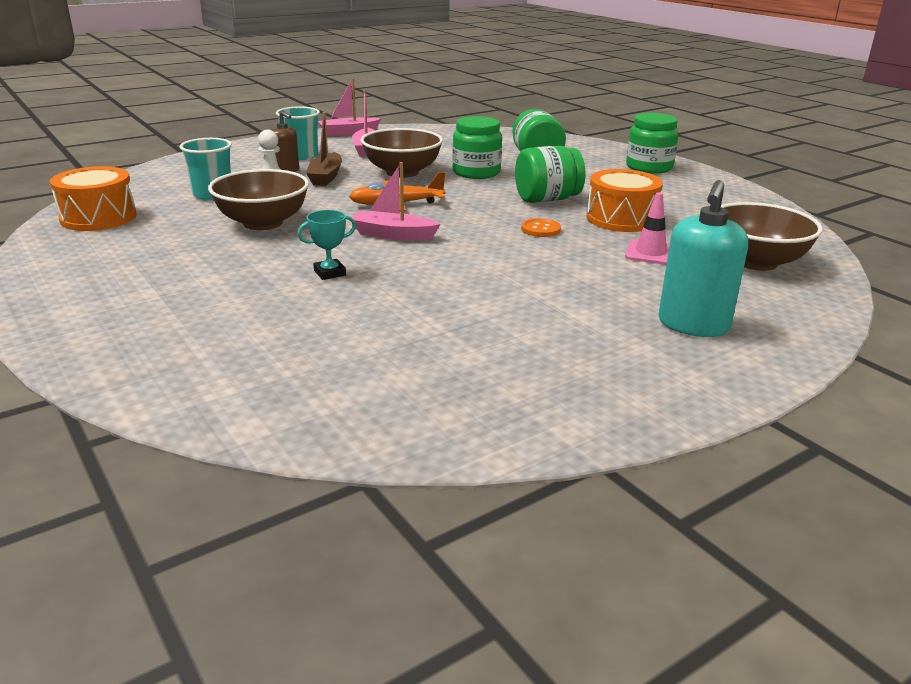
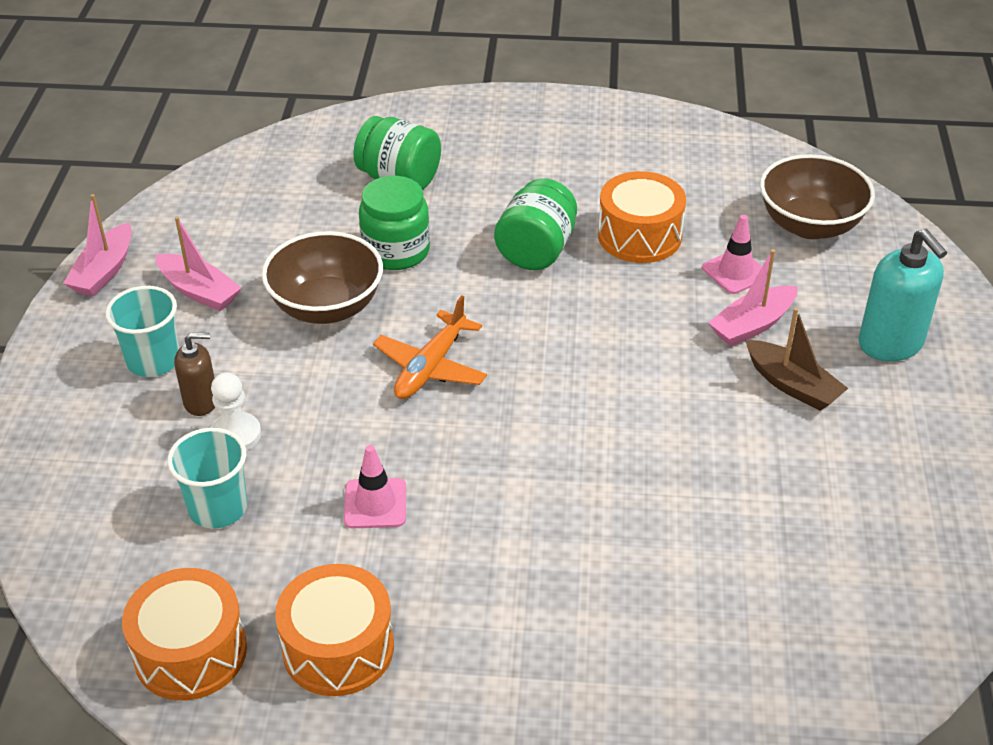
camera: 50 degrees left, 15 degrees up
brown bowl [208,169,309,230] -> pink traffic cone [344,445,406,528]
turquoise trophy [297,210,356,280] -> none
brown boat [306,112,342,186] -> brown boat moved to [745,308,848,411]
pink boat [352,162,441,240] -> pink boat moved to [708,249,798,346]
orange button [521,218,561,237] -> none
green jar [626,113,679,173] -> none
none -> orange drum [275,564,394,696]

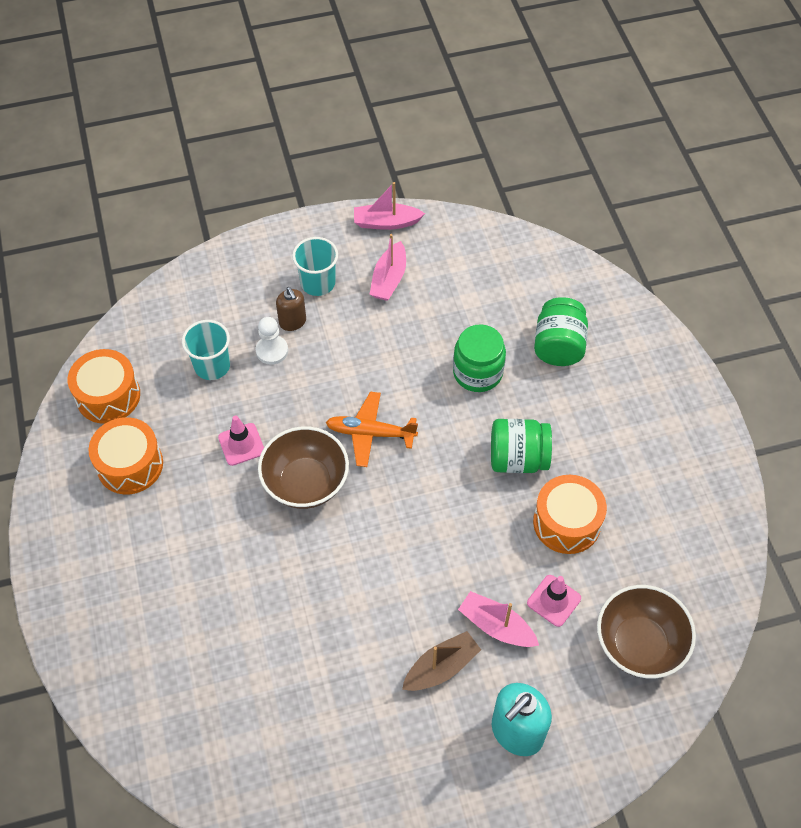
camera: 70 degrees right, 15 degrees up
brown bowl [262,231,383,324] -> brown bowl moved to [258,426,349,509]
brown boat [745,308,848,411] -> brown boat turned 150 degrees counterclockwise [402,631,481,691]

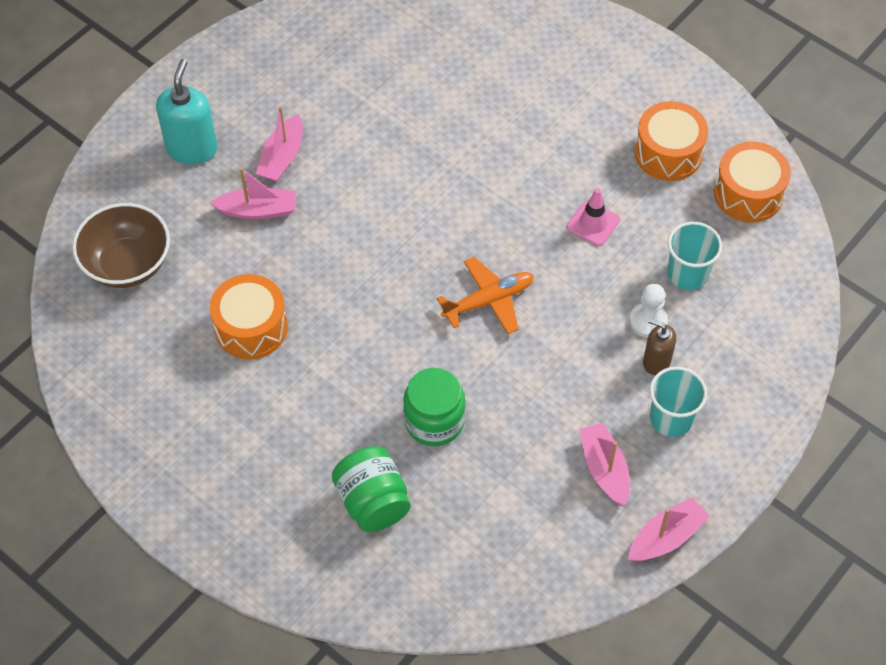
camera: 145 degrees right, 0 degrees up
brown bowl [258,426,349,509] -> none
brown boat [402,631,481,691] -> pink boat [256,106,303,182]
green jar [491,419,552,473] -> none
pink traffic cone [527,575,581,627] -> none

